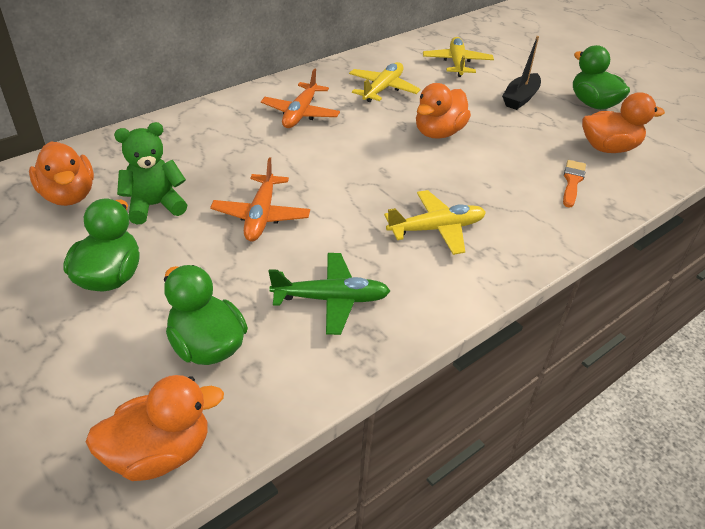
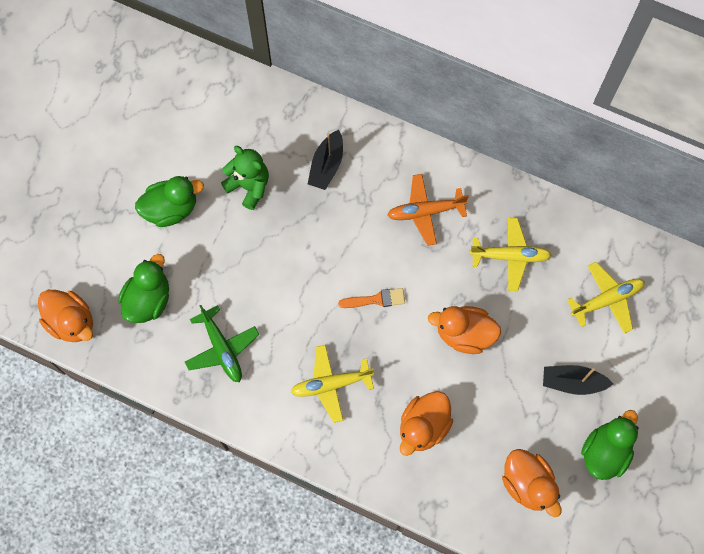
camera: 65 degrees right, 30 degrees up
orange duck [29,141,94,206] -> orange duck moved to [400,391,453,456]
orange plane [210,157,310,241] -> none
yellow plane [384,190,486,255] -> yellow plane turned 120 degrees clockwise [291,345,374,423]
orange brush [563,160,586,208] -> orange brush moved to [338,288,405,308]
none -> black boat [308,130,343,190]

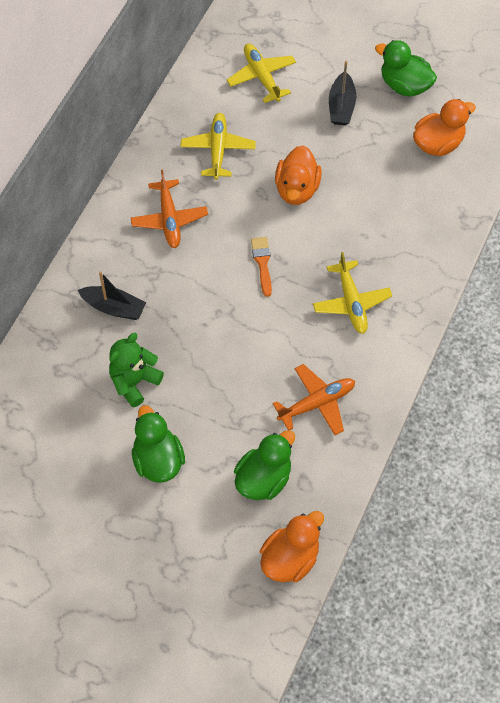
camera: 90 degrees left, 10 degrees down
green duck [118,254,169,323] -> green duck turned 105 degrees clockwise [234,430,295,500]
green plane [185,305,259,382] -> orange plane [273,364,355,435]
orange duck [400,391,453,456] -> none

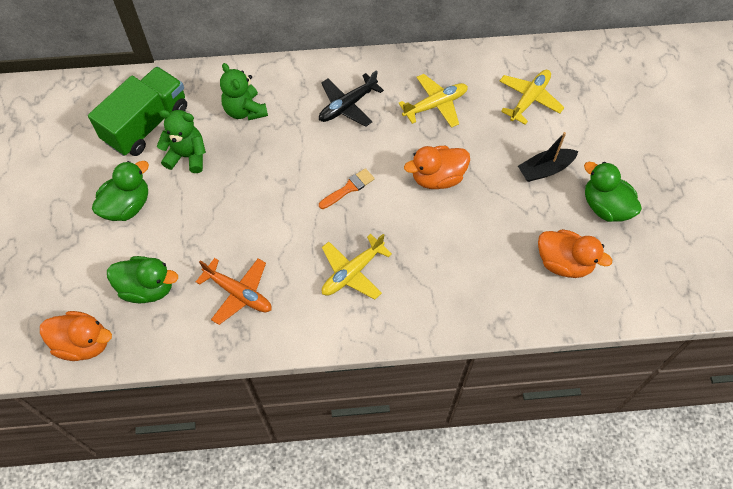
camera: 60 degrees right, 0 degrees up
black boat [78,271,146,320] -> green teddy bear [220,63,268,120]
orange plane [131,170,208,248] -> black plane [319,70,384,127]
green duck [375,40,437,96] -> green duck turned 45 degrees counterclockwise [584,162,642,222]
none -> green truck [88,67,187,156]

